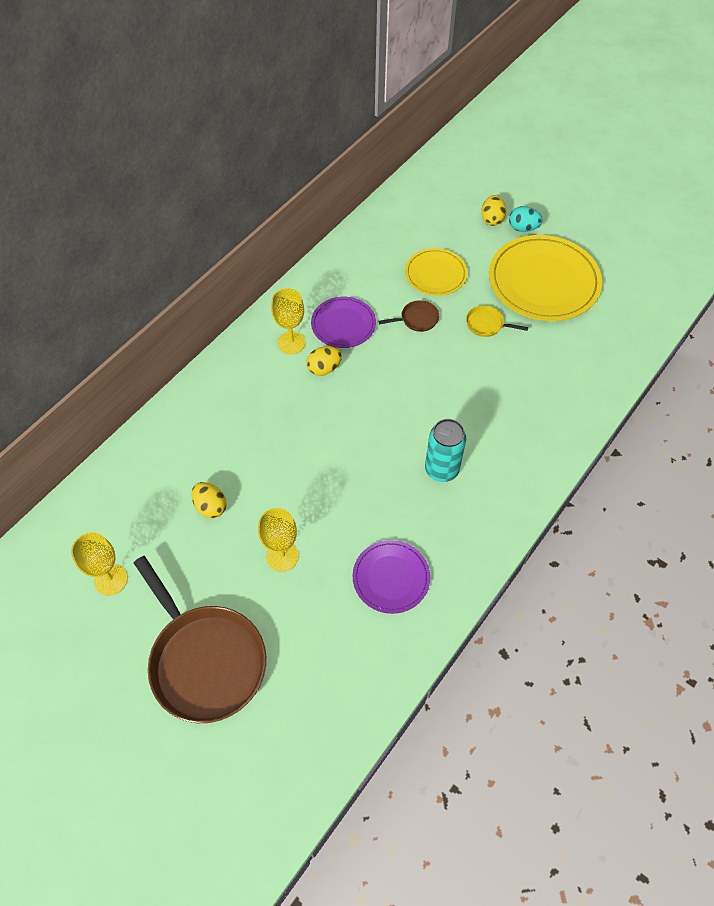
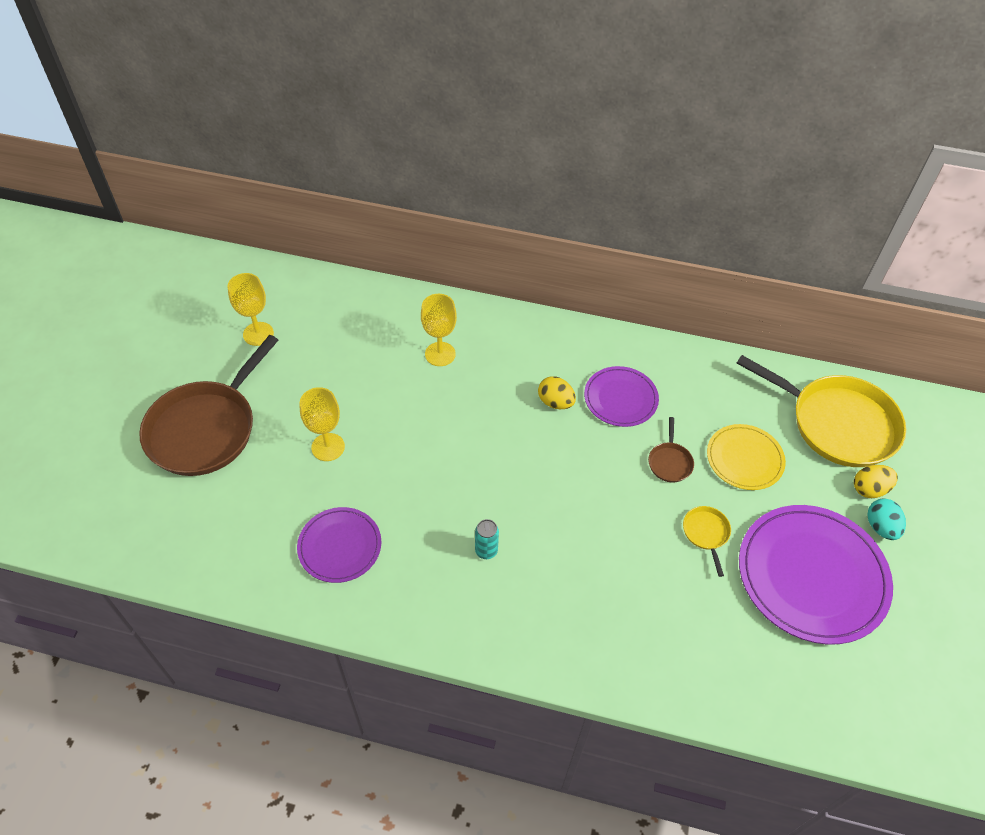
camera: 65 degrees right, 5 degrees down
yellow egg [191,482,227,518] -> none
yellow goblet [271,288,305,354] -> yellow goblet moved to [421,294,457,366]
brown pan [378,300,439,332] -> brown pan turned 45 degrees clockwise [648,417,694,482]
turquoise can [425,419,466,482] -> turquoise can [475,519,499,559], size x0.57
yellow plate [489,235,602,321] -> purple plate [739,505,893,645]
none -> yellow pan [737,355,906,467]

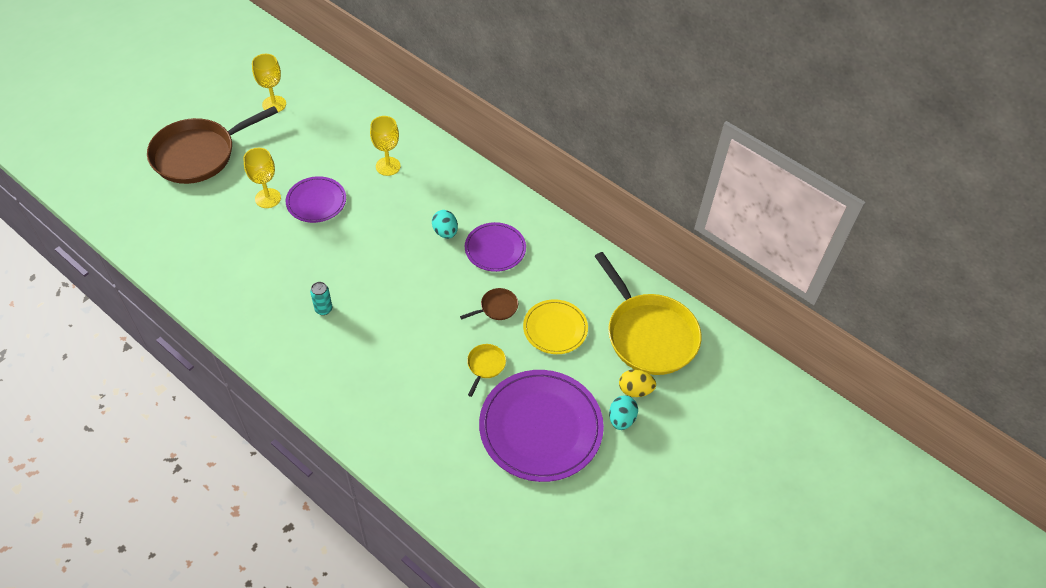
camera: 25 degrees right, 0 degrees up
purple plate [297,507,381,583] -> purple plate moved to [286,176,346,223]
yellow egg [538,376,576,409] -> turquoise egg [432,210,458,239]
brown pan [648,417,694,482] -> brown pan turned 150 degrees counterclockwise [460,288,518,320]

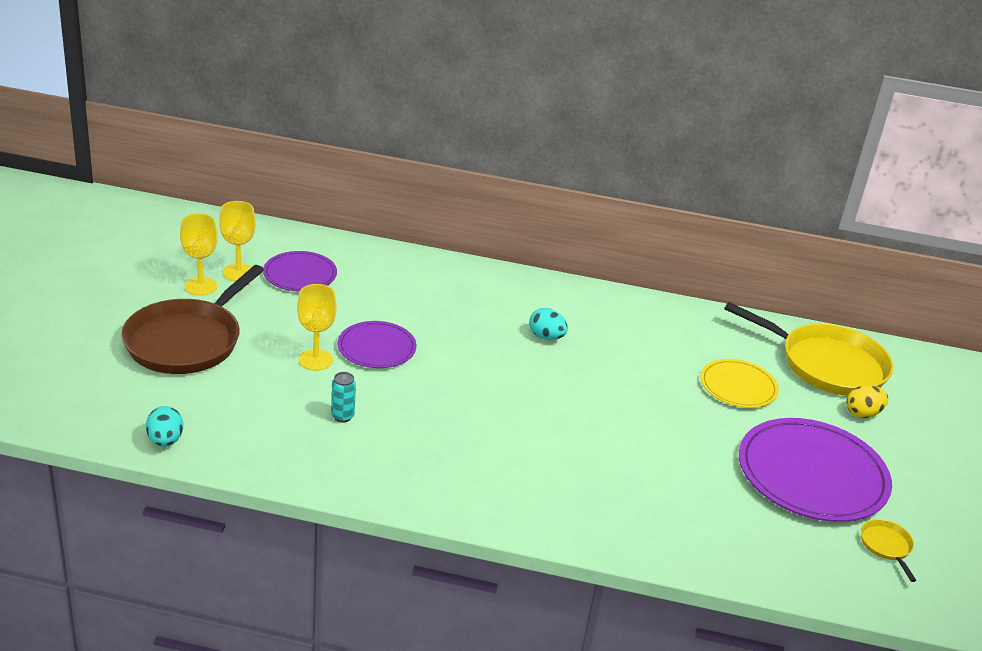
camera: 30 degrees left, 20 degrees down
turquoise can [310,282,332,315] -> turquoise can moved to [331,372,356,422]
yellow goblet [370,116,401,176] -> yellow goblet moved to [180,213,218,296]
brown pan [460,288,518,320] -> none
purple plate [465,222,526,272] -> purple plate moved to [263,251,337,291]
yellow pan [467,344,506,397] -> yellow pan moved to [861,519,917,582]
turquoise egg [609,395,638,430] -> turquoise egg moved to [146,406,183,447]

